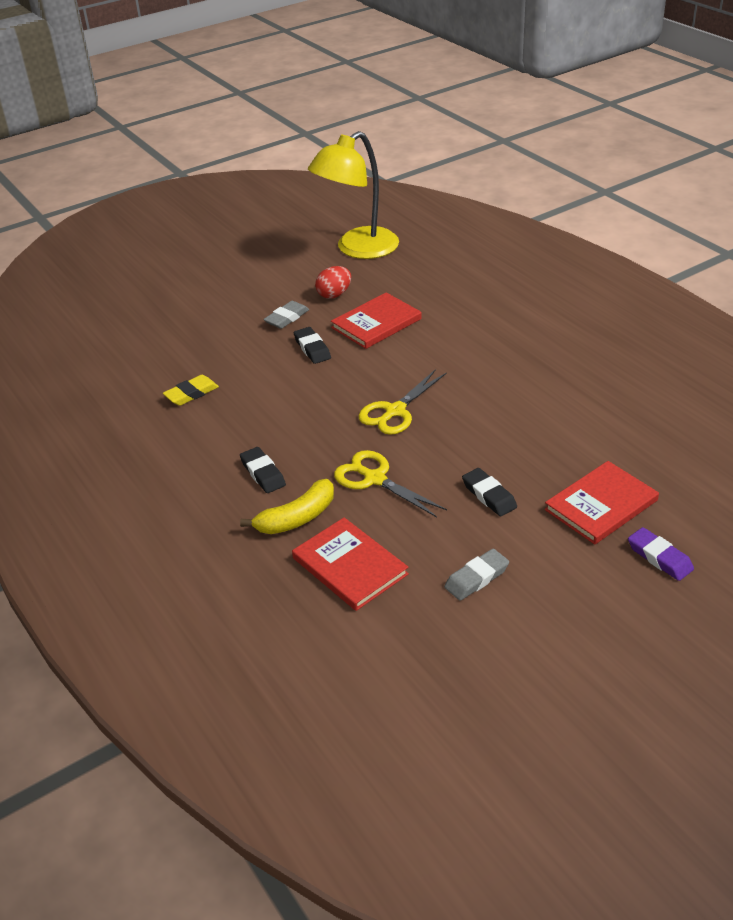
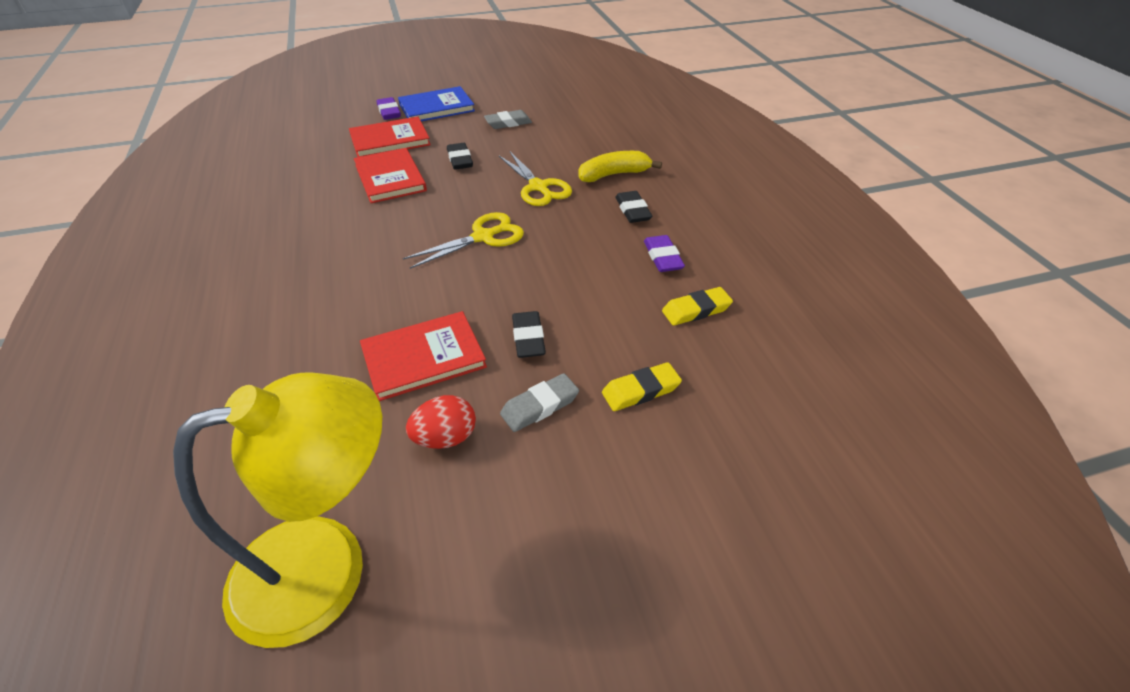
camera: 165 degrees left, 5 degrees up
red book [292,517,409,611] -> red book moved to [354,148,427,203]
none -> blue book [398,86,475,121]
none -> yellow eraser [602,362,682,411]
none -> purple eraser [644,235,685,272]

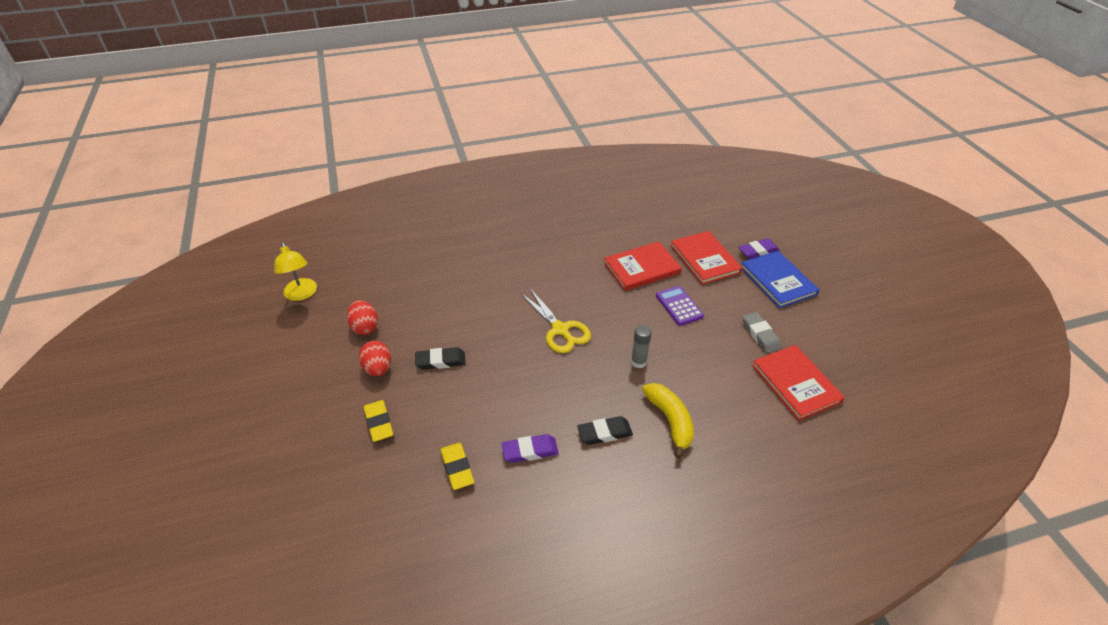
camera: 90 degrees right, 0 degrees up
yellow lamp [173,372,382,648] -> yellow lamp [274,242,317,301], size x0.54
red book [360,311,487,401] -> red book moved to [752,345,845,421]
black eraser [447,143,473,170] -> purple calculator [656,286,704,326]
yellow scissors [499,152,572,206] -> grey glue stick [631,325,652,368]
grey eraser [500,373,579,432] -> red egg [359,341,391,376]

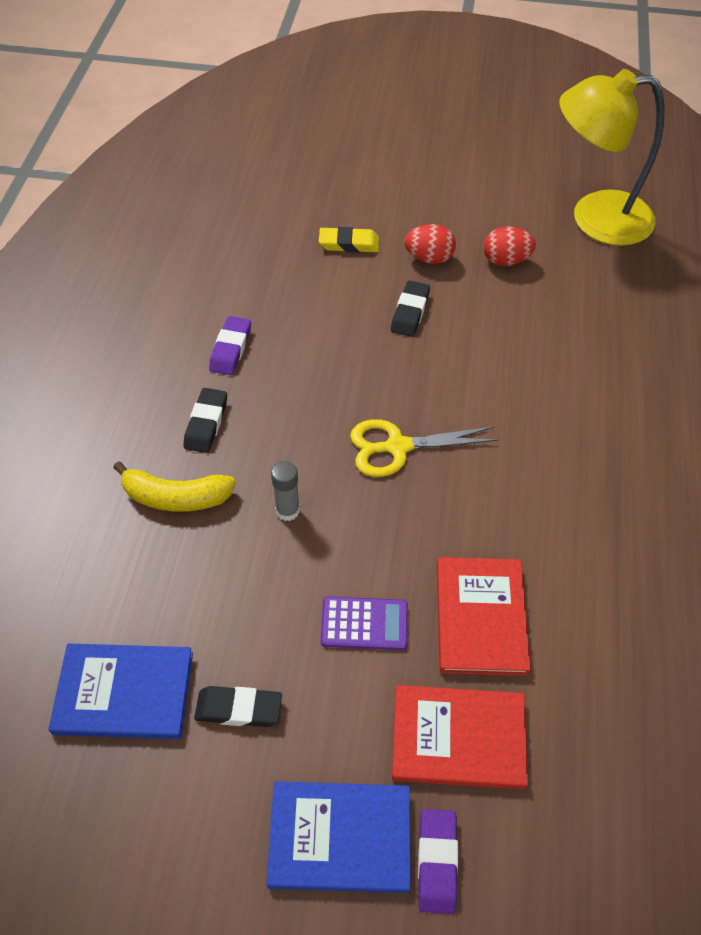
camera: 115 degrees right, 10 degrees up
yellow lamp [274,242,317,301] -> yellow lamp [559,69,665,246], size x1.86
yellow eraser [440,443,474,490] -> none
grey eraser [743,312,781,353] -> black eraser [194,686,282,727]
red book [752,345,845,421] -> blue book [48,643,193,739]

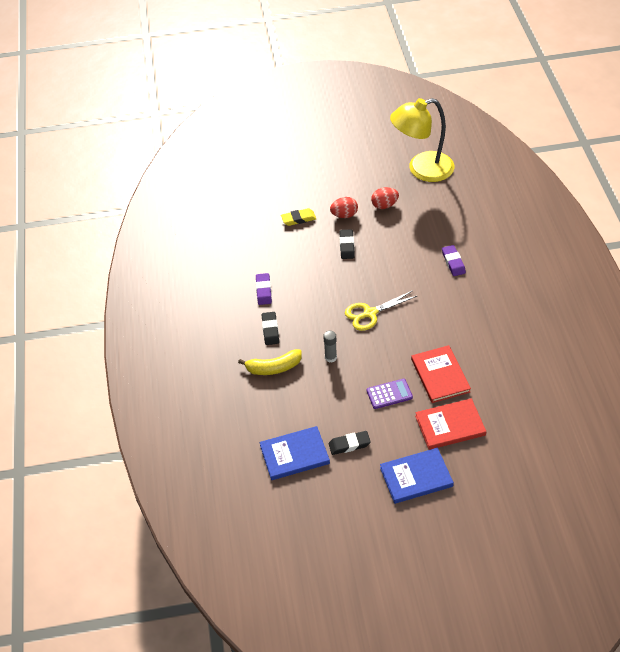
camera: 15 degrees left, 5 degrees down
purple eraser [418,809,458,914] -> purple eraser moved to [442,245,466,276]

